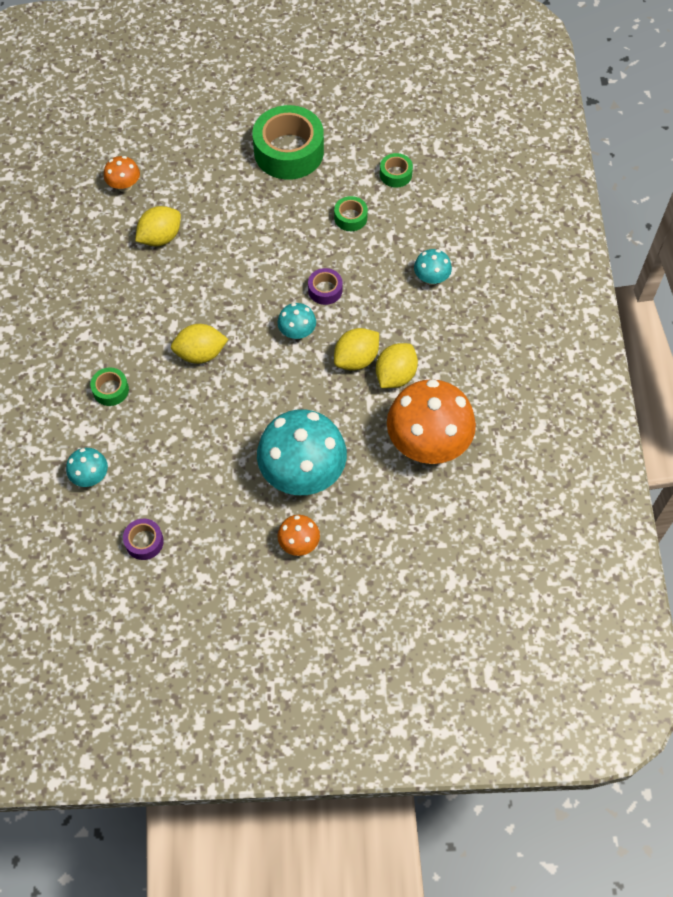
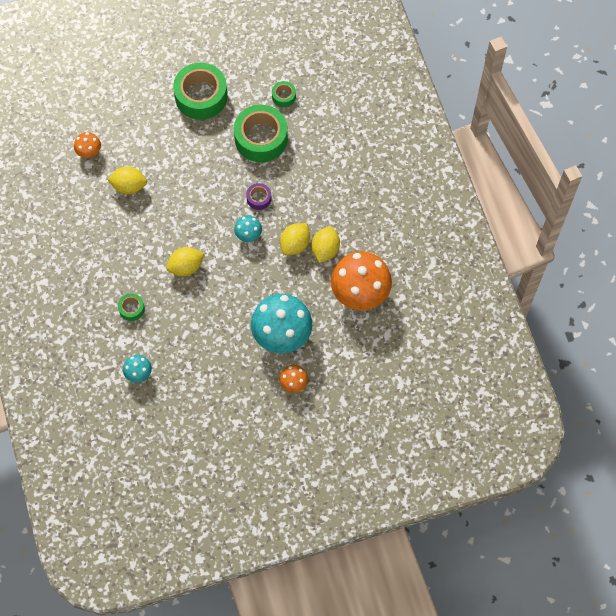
camera: 15 degrees left, 5 degrees up
purple tape [123,519,164,560] -> none
yellow lemon [135,206,181,246] -> yellow lemon turned 60 degrees clockwise [107,166,147,194]
green tape [334,196,368,231] -> green tape [234,105,288,162], size x2.18
turquoise mushroom [414,249,452,285] -> none

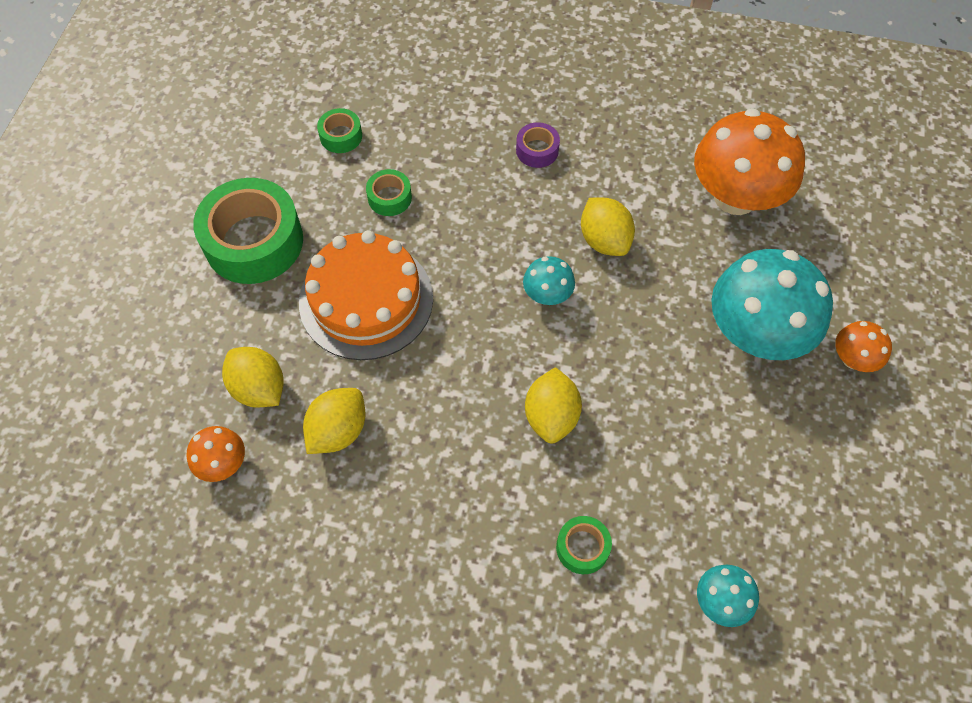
camera: 60 degrees left, 5 degrees down
green tape [234,105,288,162] -> green tape [366,169,412,216], size x0.46
purple tape [246,183,271,210] -> purple tape moved to [516,122,560,168]
yellow lemon [311,227,340,263] -> yellow lemon moved to [222,347,284,407]
none -> orange cake [299,230,433,360]

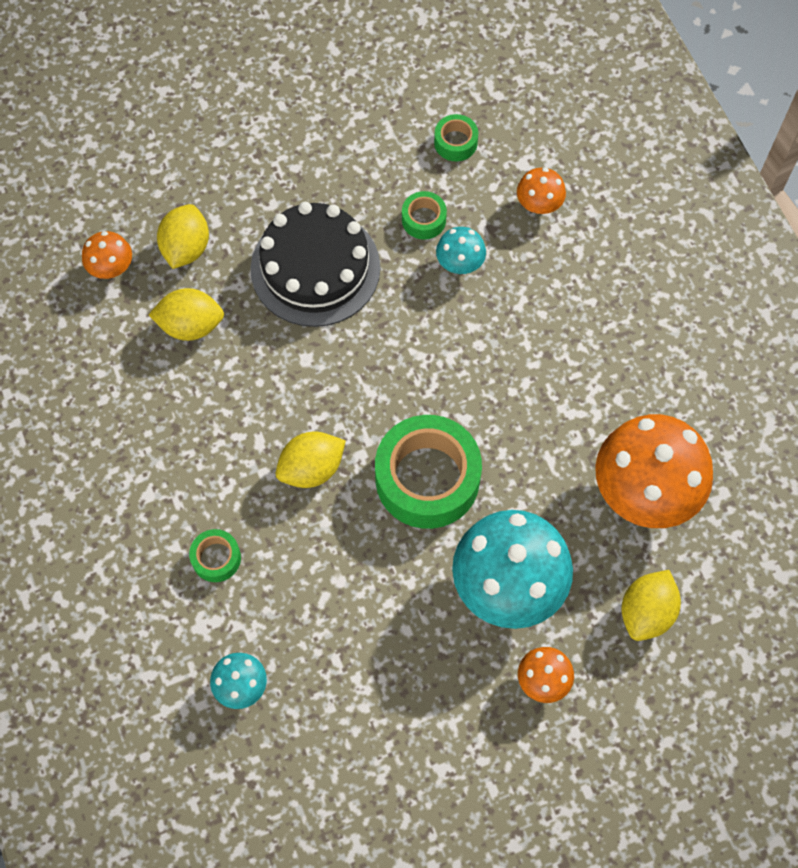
camera: 55 degrees right, 5 degrees up
green tape [193,178,303,284] -> green tape moved to [375,415,482,529]
orange cake [299,230,433,360] -> black cake [250,202,380,327]
purple tape [516,122,560,168] -> none
turquoise mushroom [523,256,575,305] -> turquoise mushroom moved to [436,227,486,274]
yellow lemon [581,198,635,256] -> yellow lemon moved to [622,570,681,641]
none -> orange mushroom [517,168,566,214]

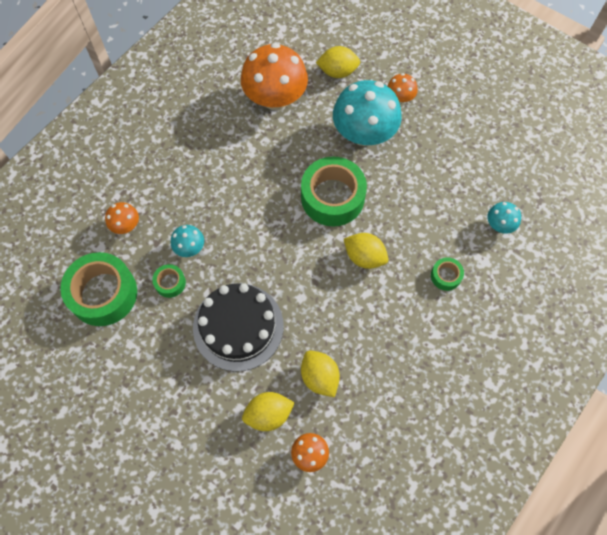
camera: 120 degrees left, 0 degrees up
green tape [434,114,478,161] -> green tape [60,252,137,326], size x2.18

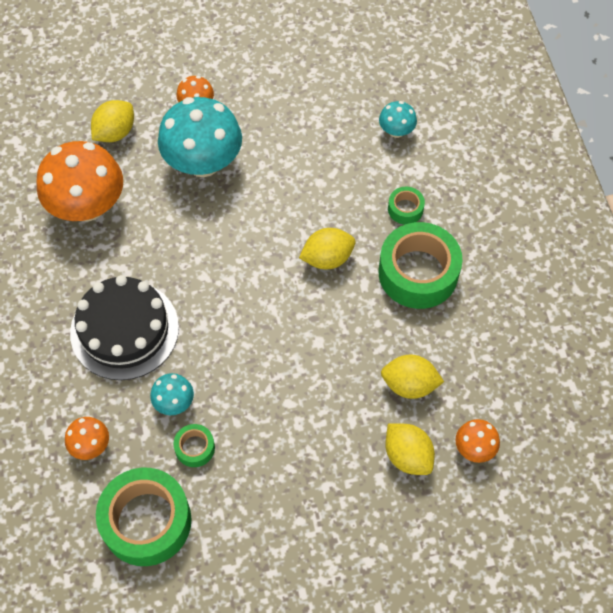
camera: 50 degrees left, 5 degrees down
black cake [193,283,284,372] -> black cake moved to [70,275,179,380]
yellow lemon [242,392,295,431] -> yellow lemon turned 60 degrees counterclockwise [385,423,435,475]
green tape [301,157,367,226] -> green tape moved to [378,222,463,309]

